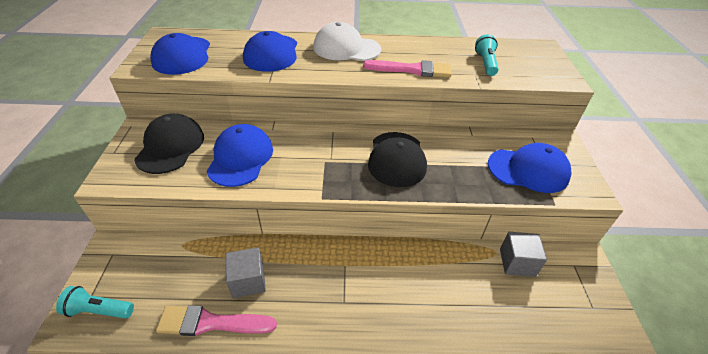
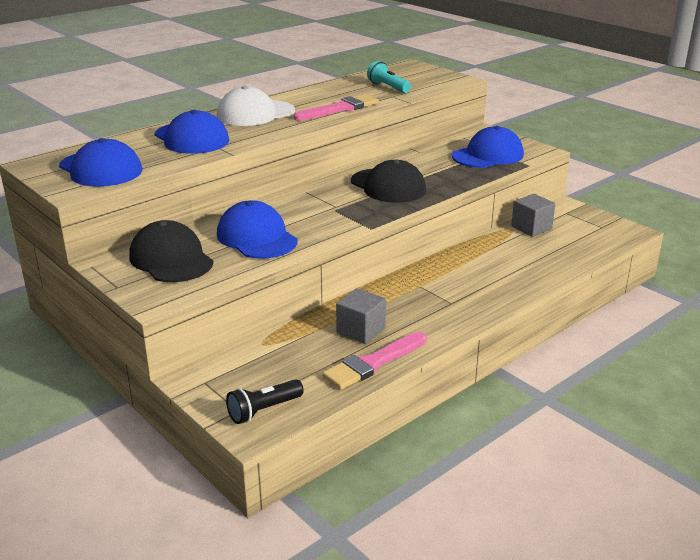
camera: 40 degrees left, 15 degrees down
turquoise flashlight [56,286,134,319] -> black flashlight [226,379,304,424]

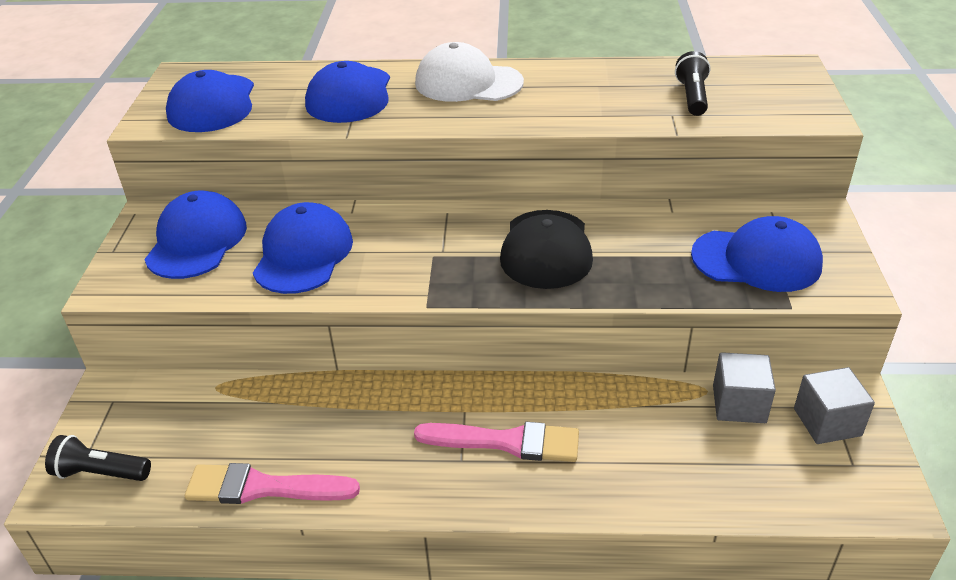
camera: 45 degrees right, 10 degrees up
black cap [129,220,214,282] -> blue cap [144,191,247,279]
pink brush [294,94,379,121] -> pink brush moved to [414,422,579,462]
grey cube [336,288,386,344] -> grey cube moved to [794,367,875,444]
turquoise flashlight [367,61,411,93] -> black flashlight [675,51,711,116]

